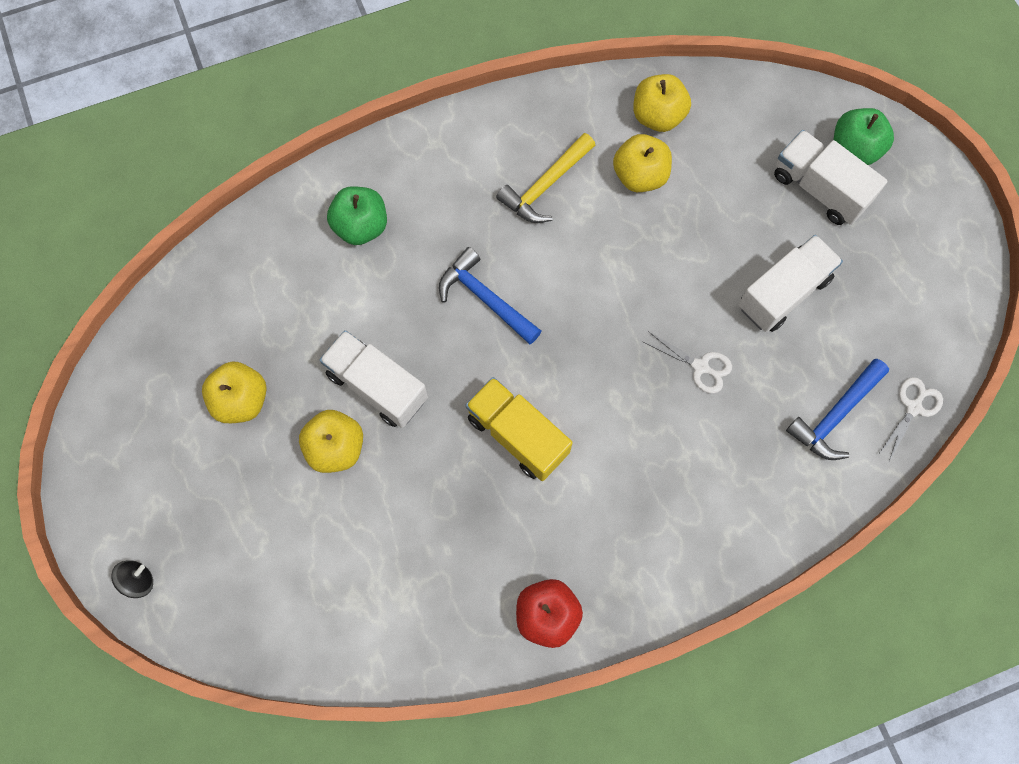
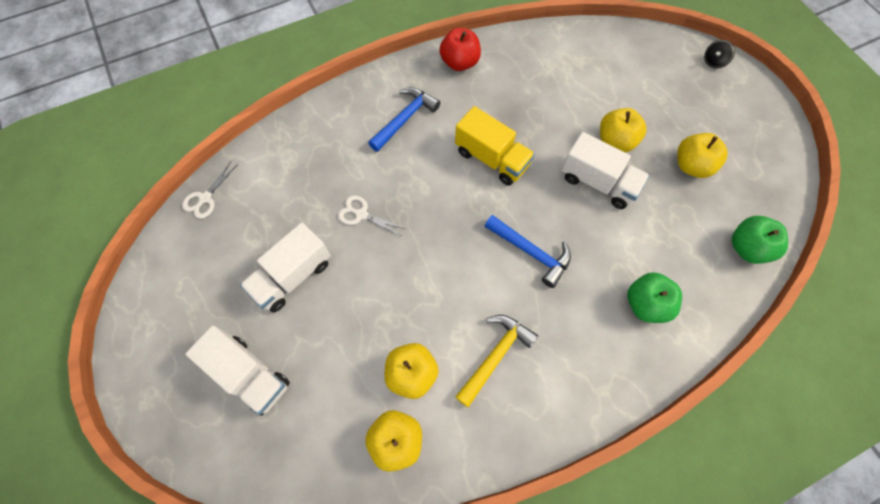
camera: 175 degrees right, 5 degrees down
blue hammer [786,359,889,460] -> blue hammer moved to [368,87,440,152]
green apple [833,108,894,165] -> green apple moved to [731,216,788,264]

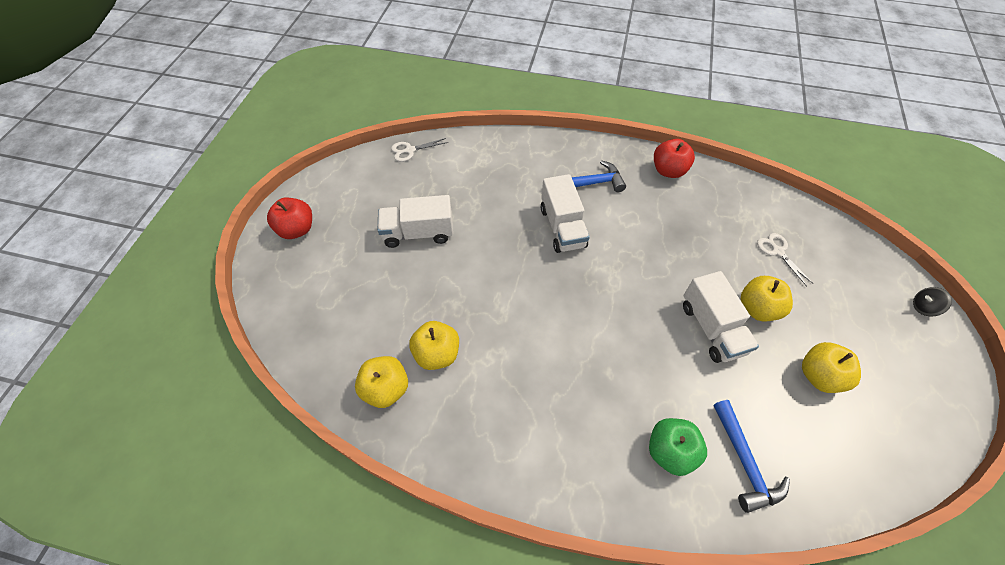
camera: 40 degrees right, 10 degrees down
white truck [185,326,290,416] -> white truck moved to [541,174,590,253]
white scissors [338,195,406,235] -> white scissors moved to [757,233,814,286]
yellow truck [455,106,535,186] -> none
yellow hammer [455,315,538,407] -> none
blue hammer [485,215,571,288] -> blue hammer moved to [714,400,790,513]
green apple [731,216,788,264] -> none
none -> red apple [267,197,312,239]

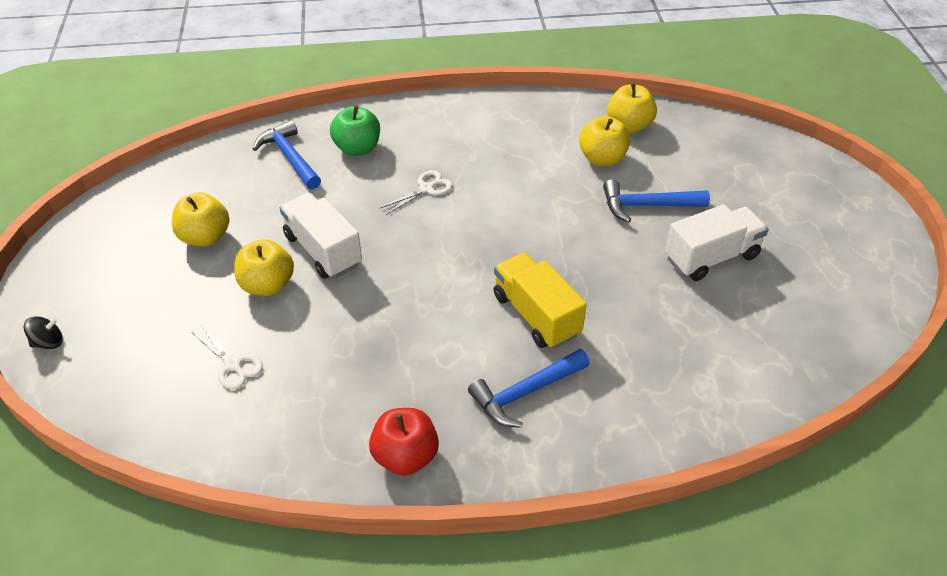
camera: 160 degrees right, 10 degrees down
red apple [267,197,312,239] -> none
white scissors [391,138,448,162] -> white scissors moved to [380,170,453,215]
white truck [541,174,590,253] -> yellow truck [494,252,587,349]
none -> blue hammer [603,179,710,222]

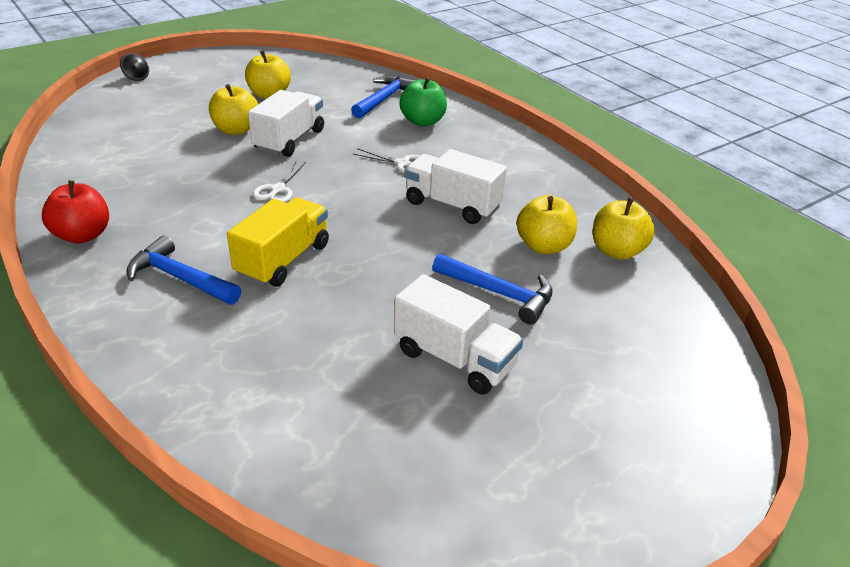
camera: 60 degrees right, 10 degrees down
white scissors [192,326,263,389] -> white scissors moved to [253,162,306,202]
blue hammer [603,179,710,222] -> blue hammer turned 150 degrees clockwise [432,254,553,324]
none -> white truck [404,149,507,224]

